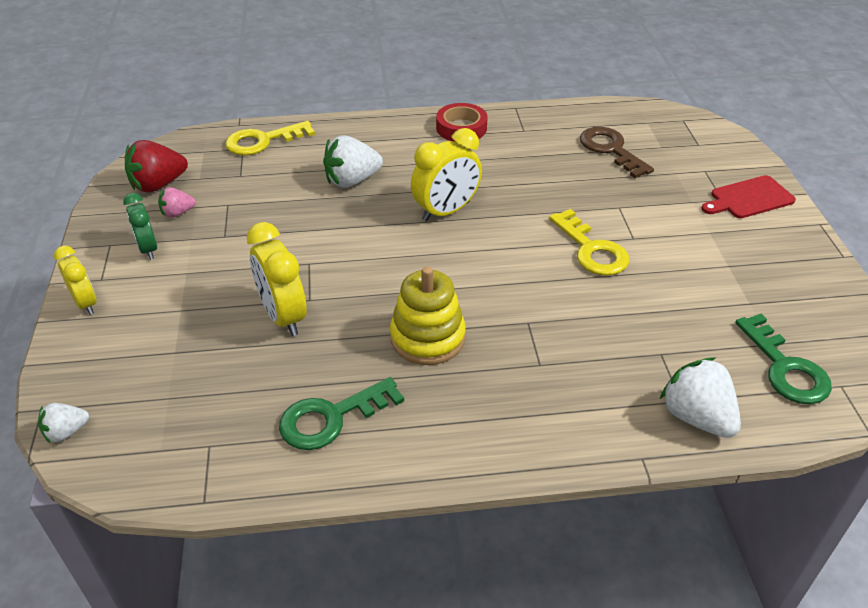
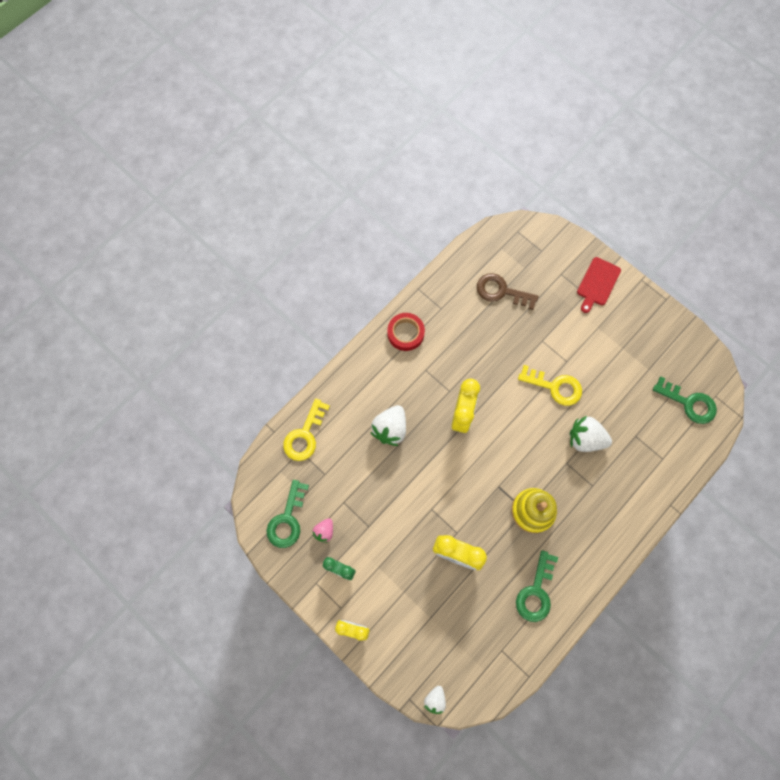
camera: 40 degrees left, 30 degrees up
red strawberry [125,140,188,193] -> green key [266,480,309,548]
white strawberry [660,357,741,438] -> white strawberry moved to [570,416,612,452]

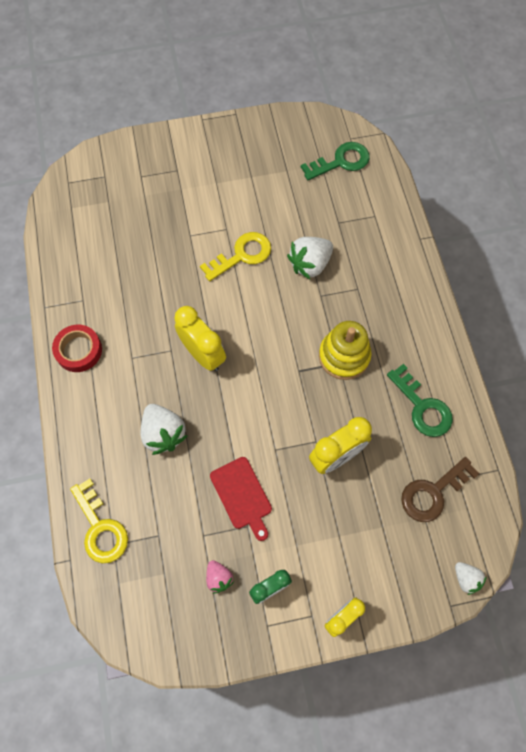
camera: 55 degrees left, 5 degrees down
green key [266,480,309,548] -> none
brown key [477,273,539,310] -> brown key moved to [401,457,479,522]
red cutting board [577,257,621,313] -> red cutting board moved to [210,457,272,541]

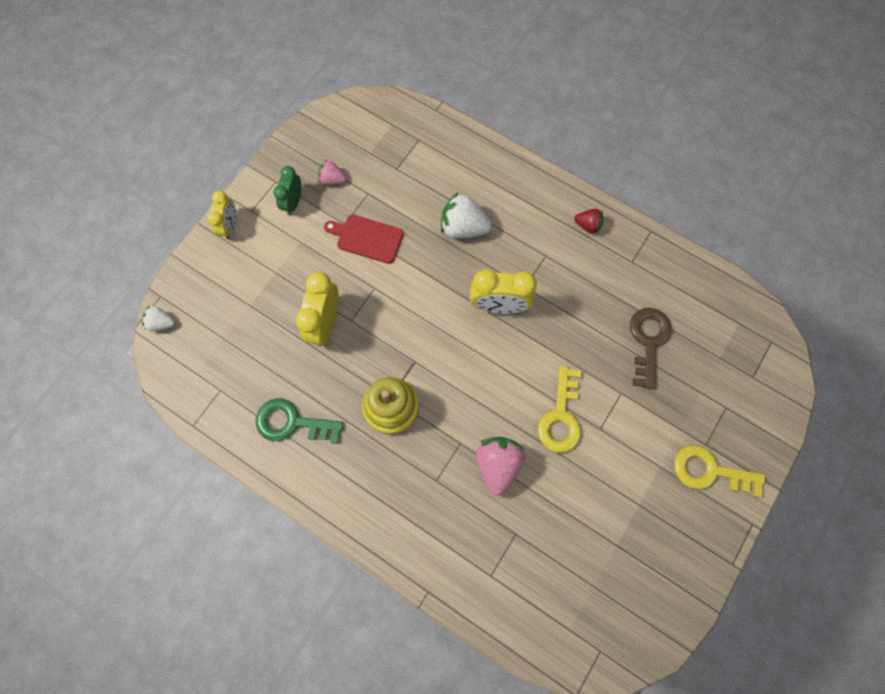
camera: 135 degrees right, 5 degrees up
red tape [52,325,102,372] -> red strawberry [574,209,604,234]
yellow key [70,478,128,563] -> yellow key moved to [674,445,765,497]
white strawberry [287,237,333,279] -> pink strawberry [476,437,525,496]
green key [301,142,370,180] -> none
brown key [401,457,479,522] -> brown key moved to [630,308,671,390]

